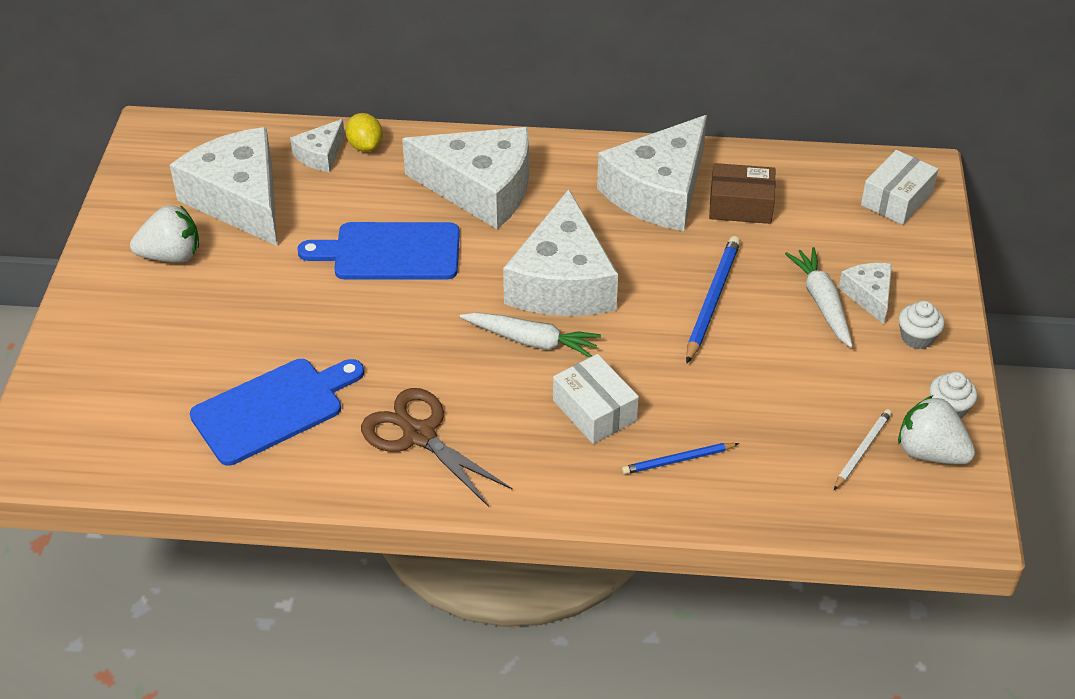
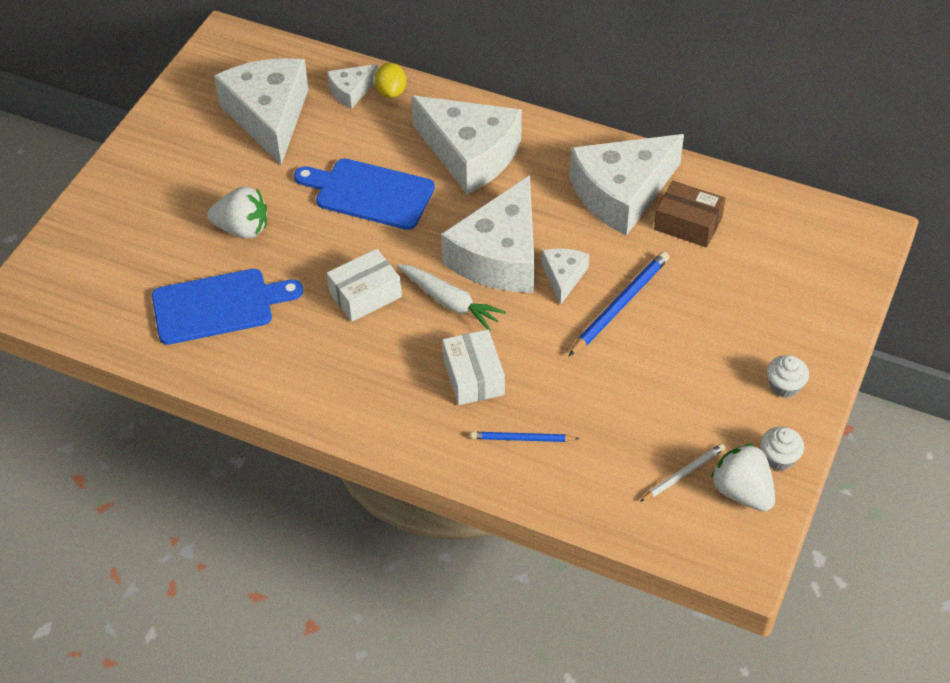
camera: 20 degrees right, 5 degrees up
white strawberry [130,205,199,263] -> white strawberry moved to [207,187,267,239]
brown scissors [361,388,513,507] -> none
white carrot [785,247,853,348] -> none
white cheese [839,263,892,324] -> white cheese moved to [542,248,589,305]
white box [861,150,938,225] -> white box moved to [327,249,402,322]

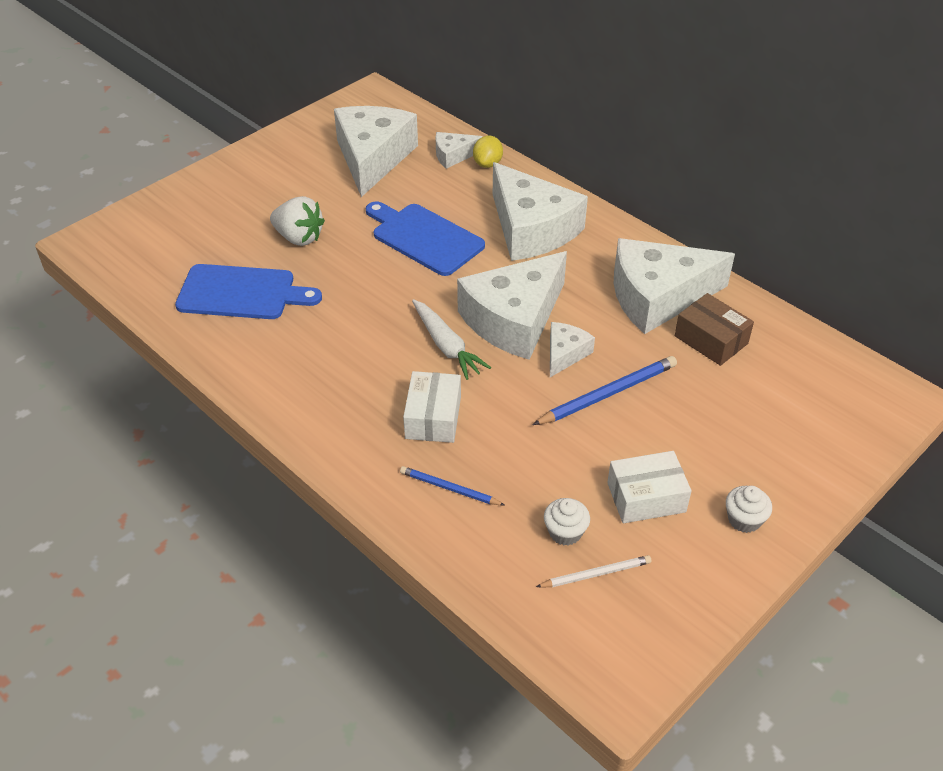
camera: 20 degrees right, 5 degrees down
white box [327,249,402,322] -> white box moved to [607,451,691,523]
white strawberry [711,444,775,512] -> none
white cupcake [761,427,804,471] -> white cupcake moved to [544,498,590,546]

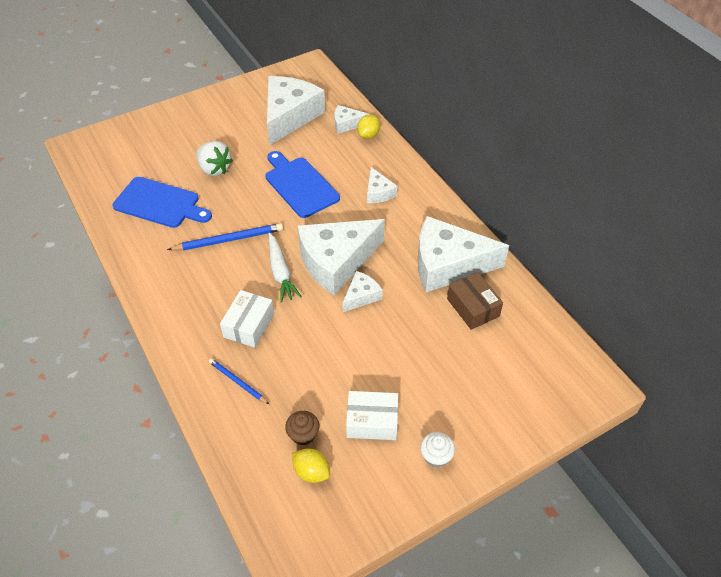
camera: 15 degrees right, 5 degrees up
white cheese [493,162,588,261] -> white cheese [367,167,397,203], size x0.47
blue pencil [533,356,677,425] -> blue pencil moved to [167,223,283,251]
white pencil [536,555,651,588] -> yellow lemon [292,448,330,483]
white cupcake [544,498,590,546] -> brown cupcake [285,411,319,445]

